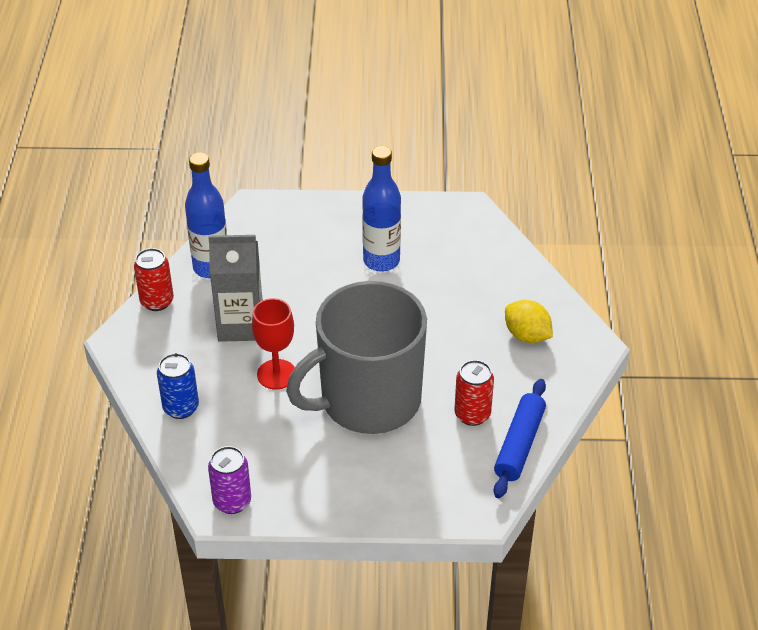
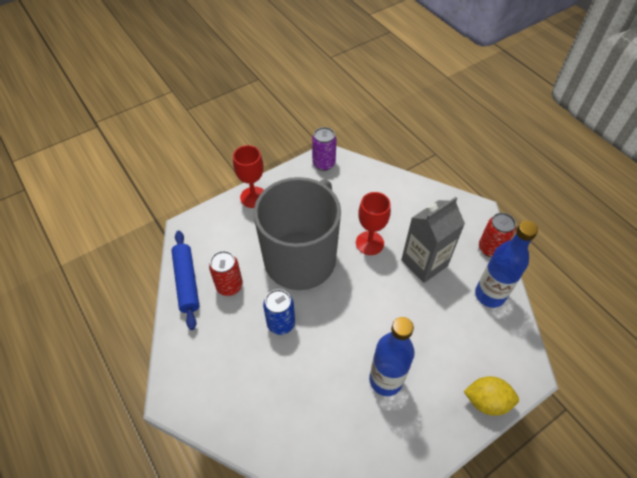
camera: 145 degrees right, 10 degrees up
blue can [157,353,199,419] -> blue can moved to [263,289,295,335]
yellow lemon [505,300,553,343] -> yellow lemon moved to [464,376,519,416]
none -> red goblet [233,145,264,208]

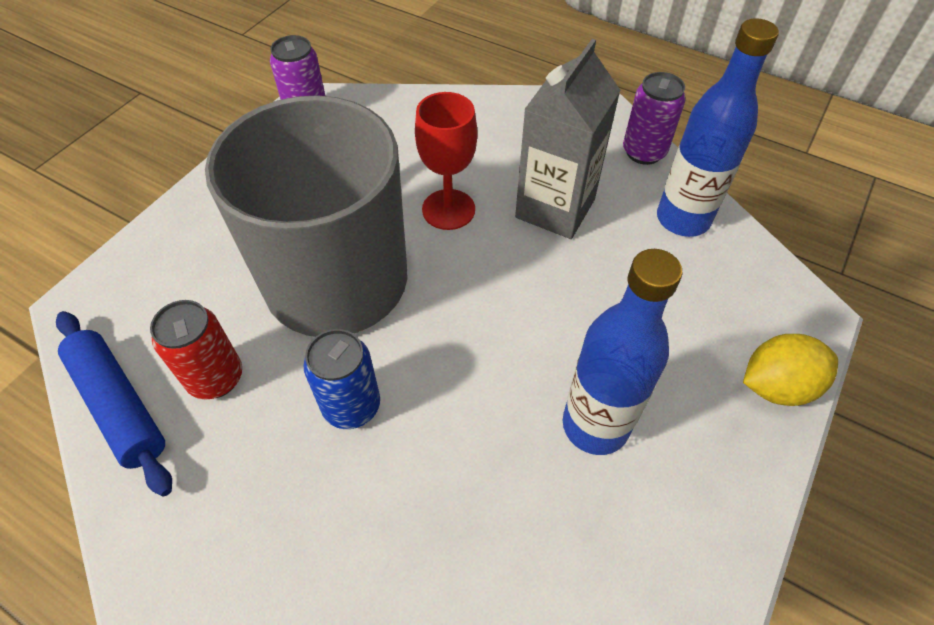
camera: 25 degrees left, 0 degrees up
red goblet [233,145,264,208] -> none
red can [479,213,516,257] -> purple can [623,72,686,165]

